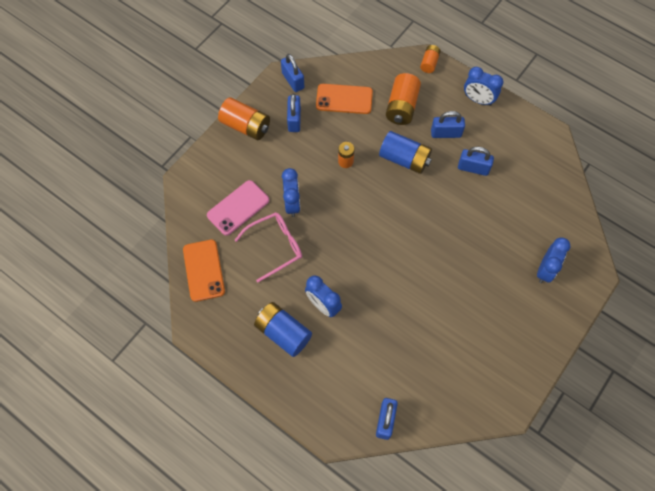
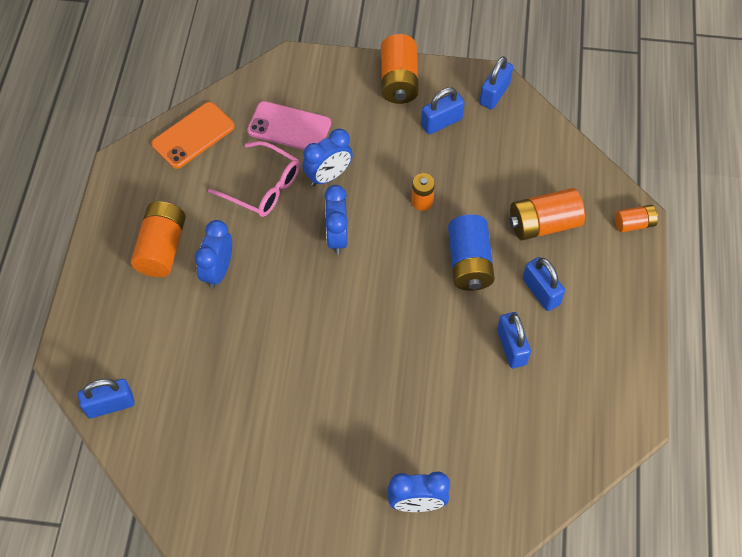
camera: 60 degrees right, 5 degrees down
blue battery [254,302,312,357] -> orange battery [131,201,186,277]
orange phone [316,84,373,114] -> none
blue clock [464,67,503,106] -> blue clock moved to [324,185,348,254]

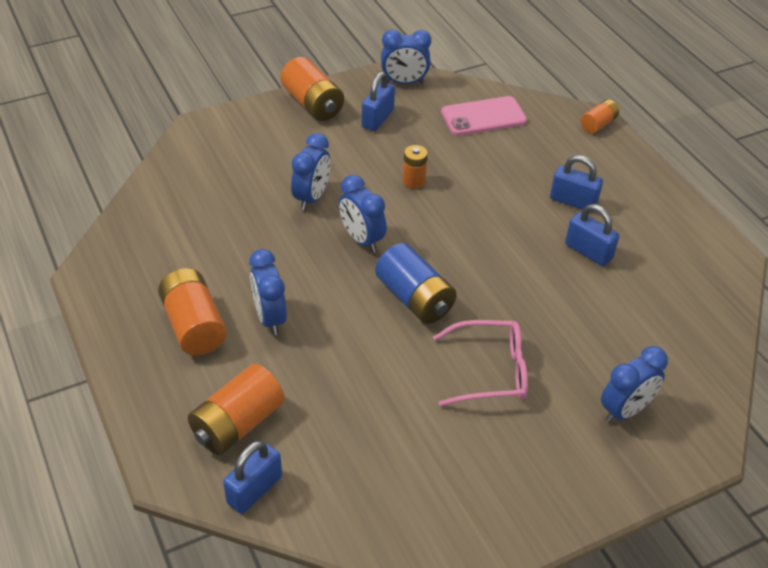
camera: 35 degrees left, 15 degrees down
orange phone [152,102,235,169] -> none
pink glasses [208,141,300,217] -> pink glasses moved to [433,320,528,406]
pink phone [247,101,331,150] -> pink phone moved to [441,96,527,136]
blue battery [448,214,495,291] -> blue battery moved to [375,243,457,324]
blue padlock [480,56,513,109] -> blue clock [381,30,431,84]
orange battery [509,188,585,240] -> orange battery moved to [188,364,285,455]

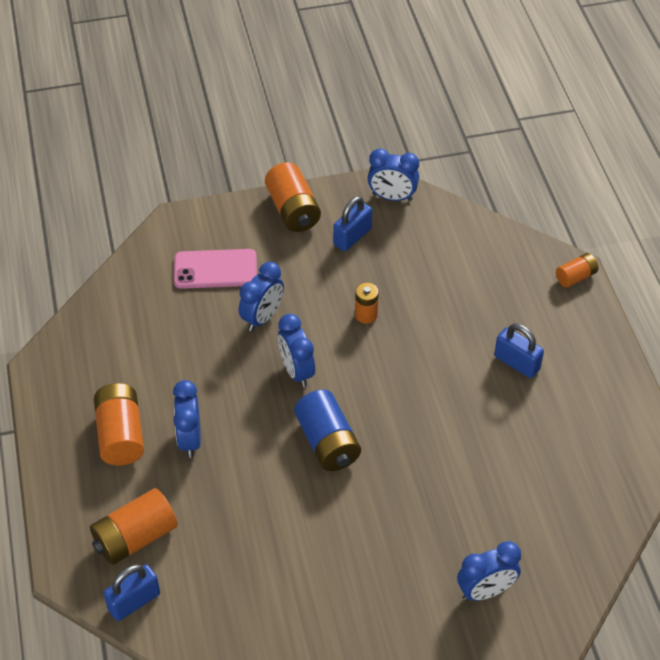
camera: 15 degrees right, 5 degrees up
pink glasses [433,320,528,406] -> none
pink phone [441,96,527,136] -> pink phone moved to [174,249,257,289]
blue padlock [565,204,619,266] -> none

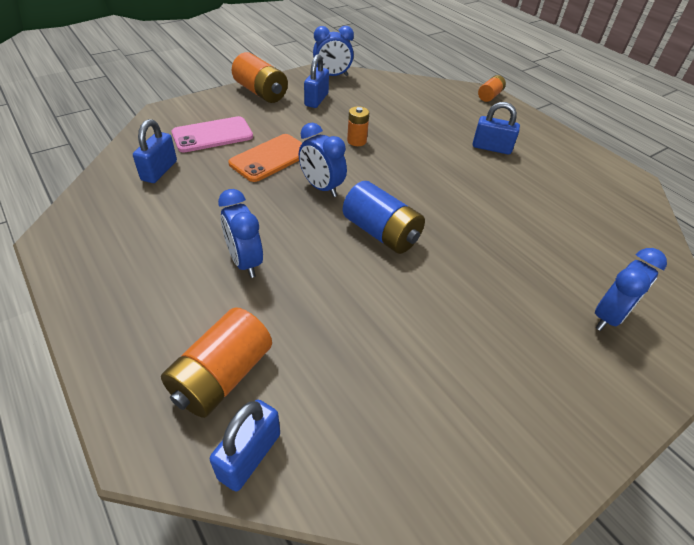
camera: 25 degrees left, 5 degrees down
orange battery [94,383,144,465] -> none
blue clock [239,262,284,331] -> orange phone [228,134,302,182]
none -> blue padlock [133,119,177,183]

